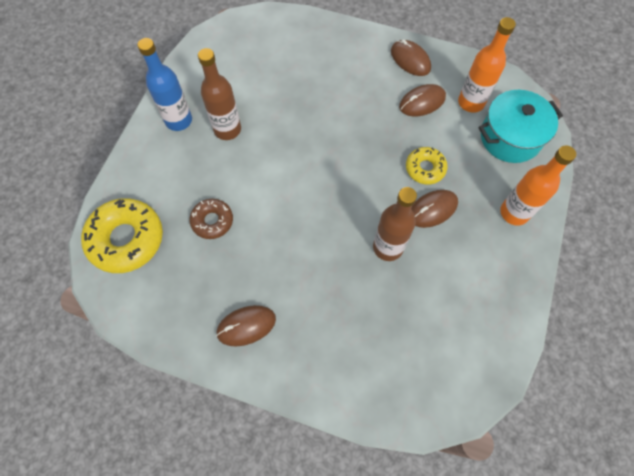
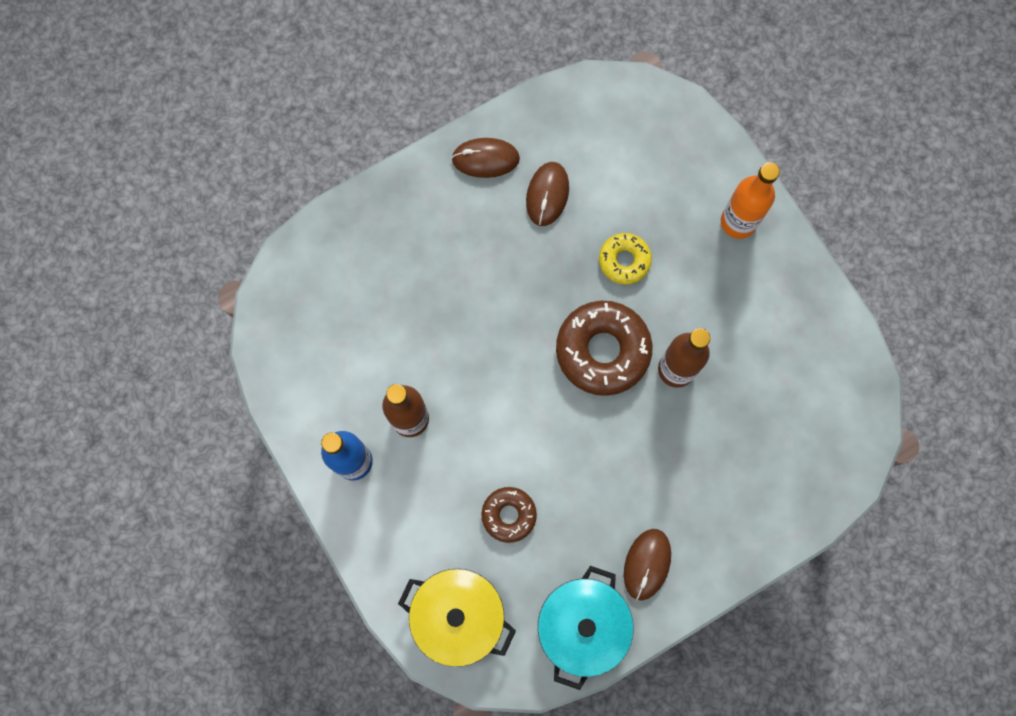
camera: 50 degrees left, 10 degrees up
yellow donut [81,198,163,273] -> yellow pot [398,569,516,667]
brown mouse [411,190,458,228] -> none
orange bottle [458,17,516,113] -> none
turquoise pot [478,90,563,163] -> turquoise pot moved to [538,566,633,690]
none -> brown donut [556,301,653,396]

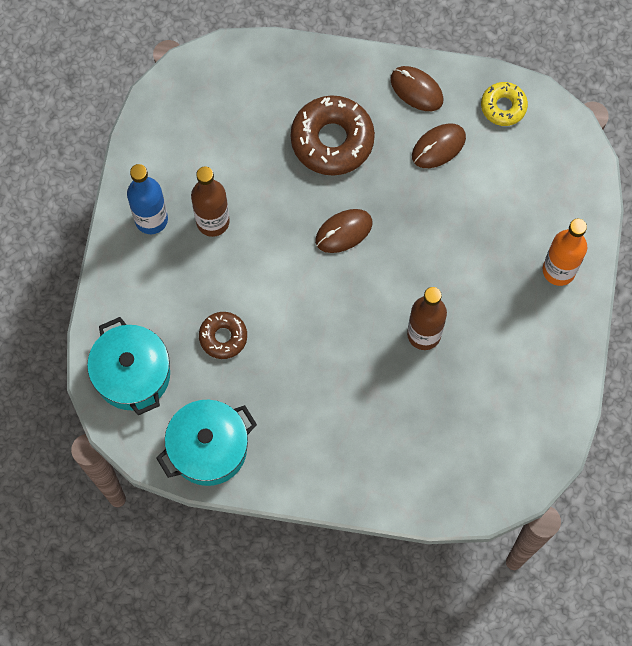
camera: 40 degrees right, 5 degrees down
yellow pot [398,569,516,667] -> turquoise pot [87,317,170,415]
brown donut [556,301,653,396] -> brown donut moved to [291,95,375,176]
yellow donut [599,233,652,284] -> yellow donut moved to [481,82,528,126]
brown mouse [624,529,671,600] -> brown mouse moved to [315,209,373,253]

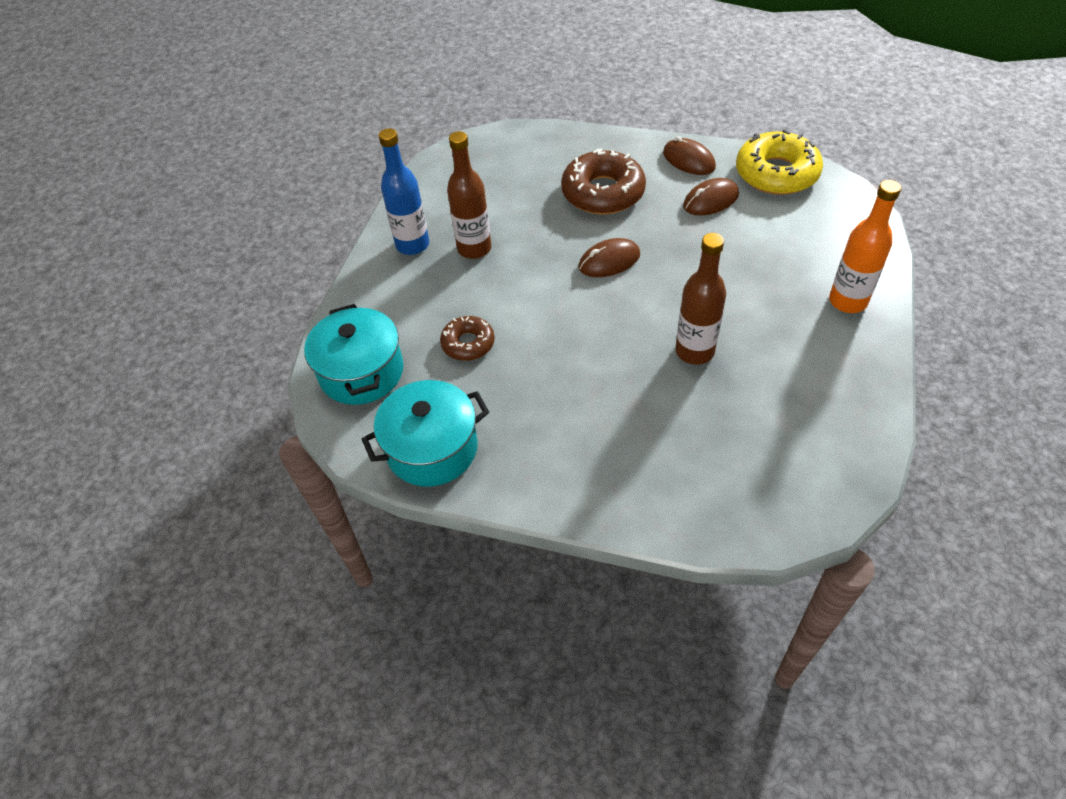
camera: 10 degrees right, 20 degrees down
yellow donut [481,82,528,126] -> yellow donut [736,130,823,195], size x1.79

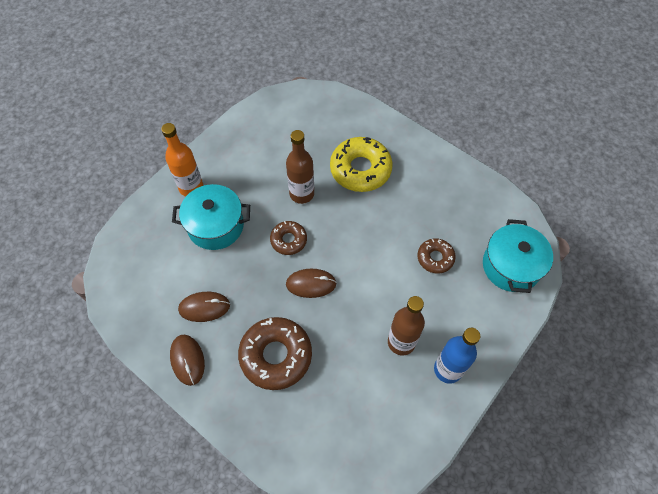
camera: 160 degrees left, 10 degrees up
turquoise pot [362,380,489,486] -> turquoise pot moved to [172,184,250,250]
yellow donut [736,130,823,195] -> yellow donut moved to [330,137,393,192]
none -> brown donut [270,221,307,255]

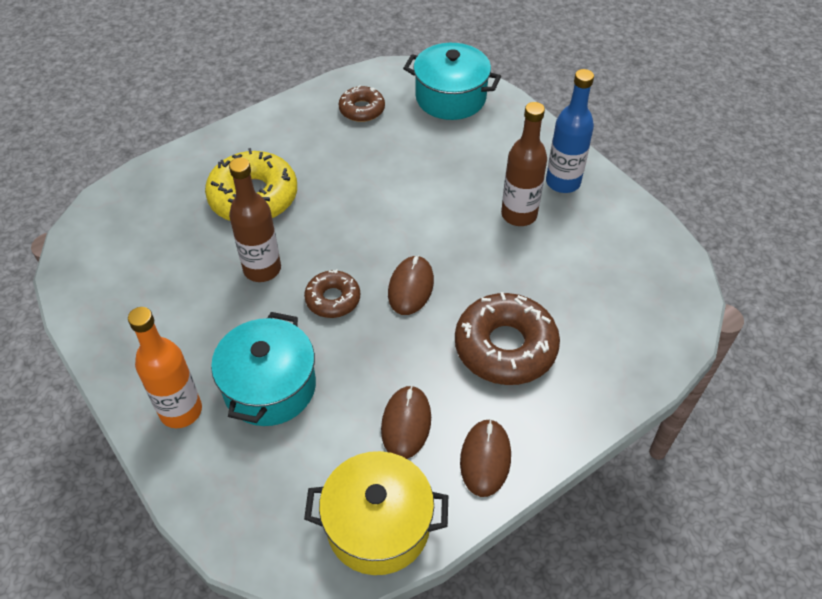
camera: 75 degrees left, 10 degrees down
brown mouse [170,335,205,386] -> brown mouse turned 75 degrees counterclockwise [460,419,511,497]
brown donut [417,238,456,274] -> brown donut moved to [339,86,385,122]
none -> yellow pot [304,451,448,575]

